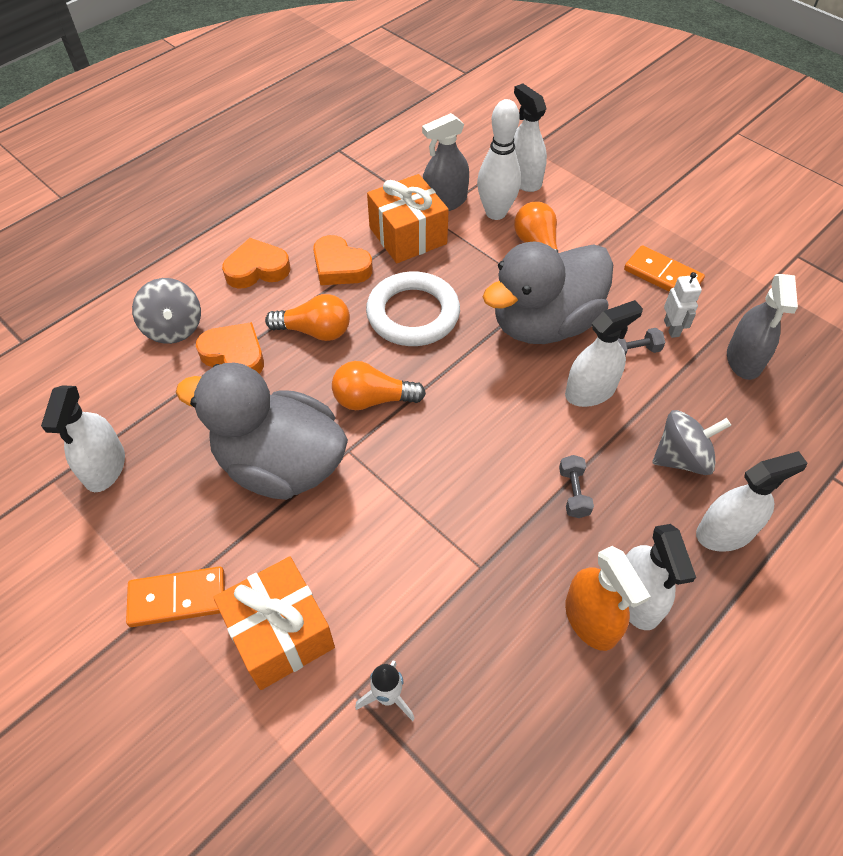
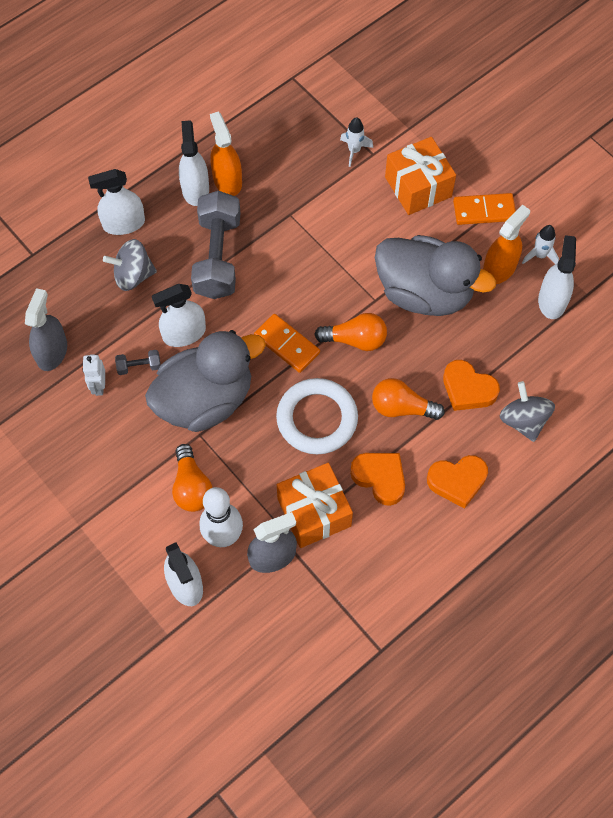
camera: 175 degrees left, 10 degrees up
grey dumbbell [559,455,594,518] -> grey dumbbell [191,191,240,299], size x2.44
orange domino [624,245,705,292] -> orange domino moved to [254,314,320,373]
none -> orange spray bottle [483,205,530,284]
none -> white rocket [522,225,559,264]

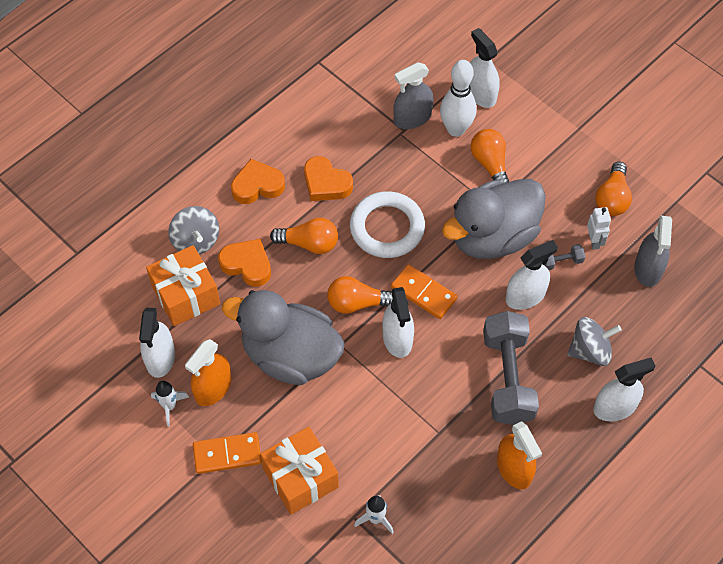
camera: 175 degrees right, 5 degrees down
white spray bottle [179,120,209,206] -> white spray bottle moved to [382,287,414,358]
orange gift [277,463,353,548] -> orange gift moved to [146,245,220,326]
none -> orange light bulb [595,162,632,216]

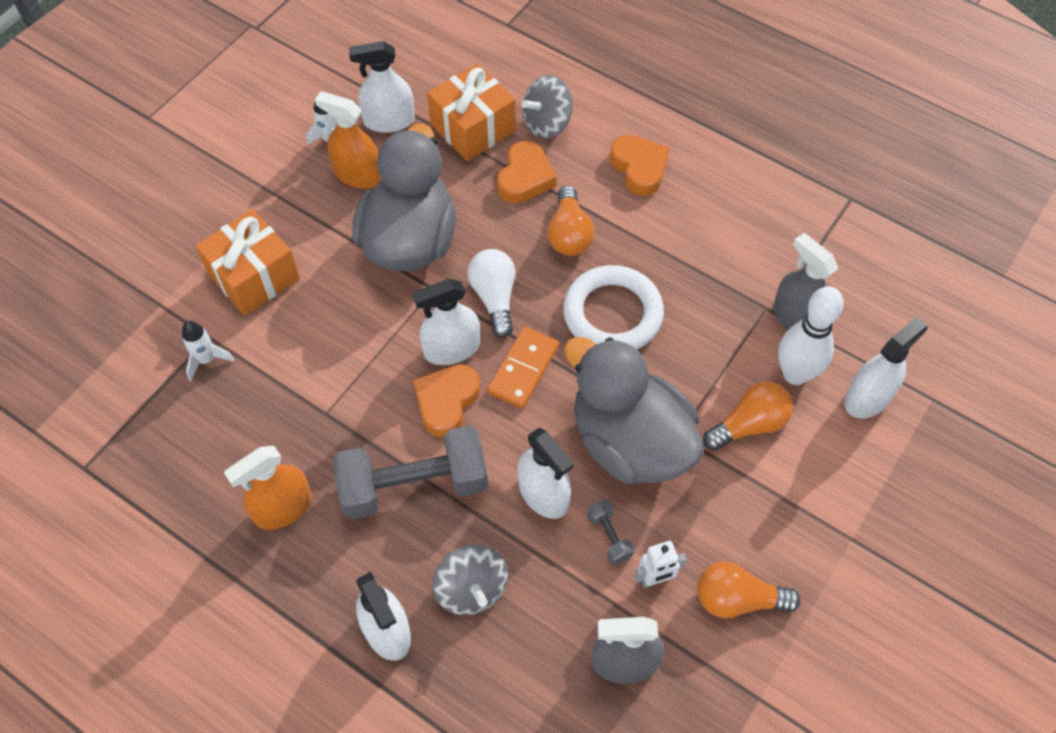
camera: 80 degrees right, 0 degrees up
orange domino [193,432,262,474] -> none
orange heart [304,156,353,201] -> orange heart moved to [413,364,480,437]
orange light bulb [327,276,393,314] -> white light bulb [467,249,516,338]

